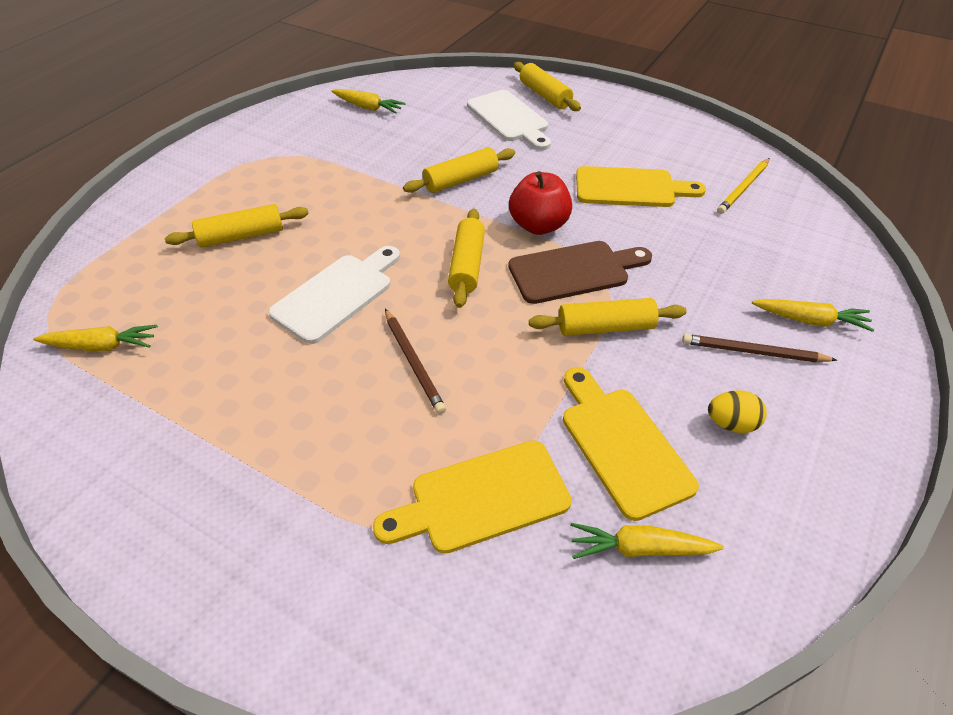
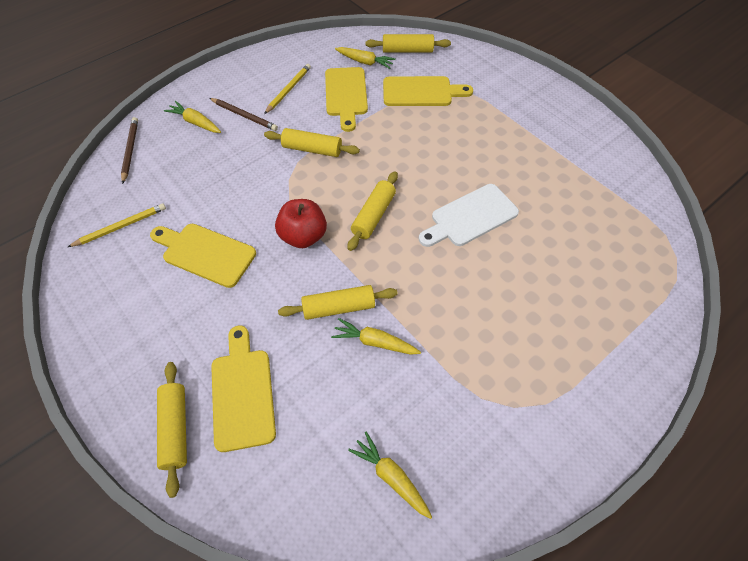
camera: 160 degrees left, 10 degrees up
yellow carrot [33,325,158,351] -> yellow carrot moved to [331,318,421,355]
yellow rolling pin [165,204,309,248] -> yellow rolling pin moved to [366,34,451,53]
brown pencil [385,309,446,414] -> brown pencil moved to [121,117,138,184]
white cutting board [467,90,551,150] -> yellow cutting board [211,326,276,452]
brown cutting board [508,241,652,304] -> none
yellow egg [708,390,767,433] -> yellow pencil [264,64,311,114]

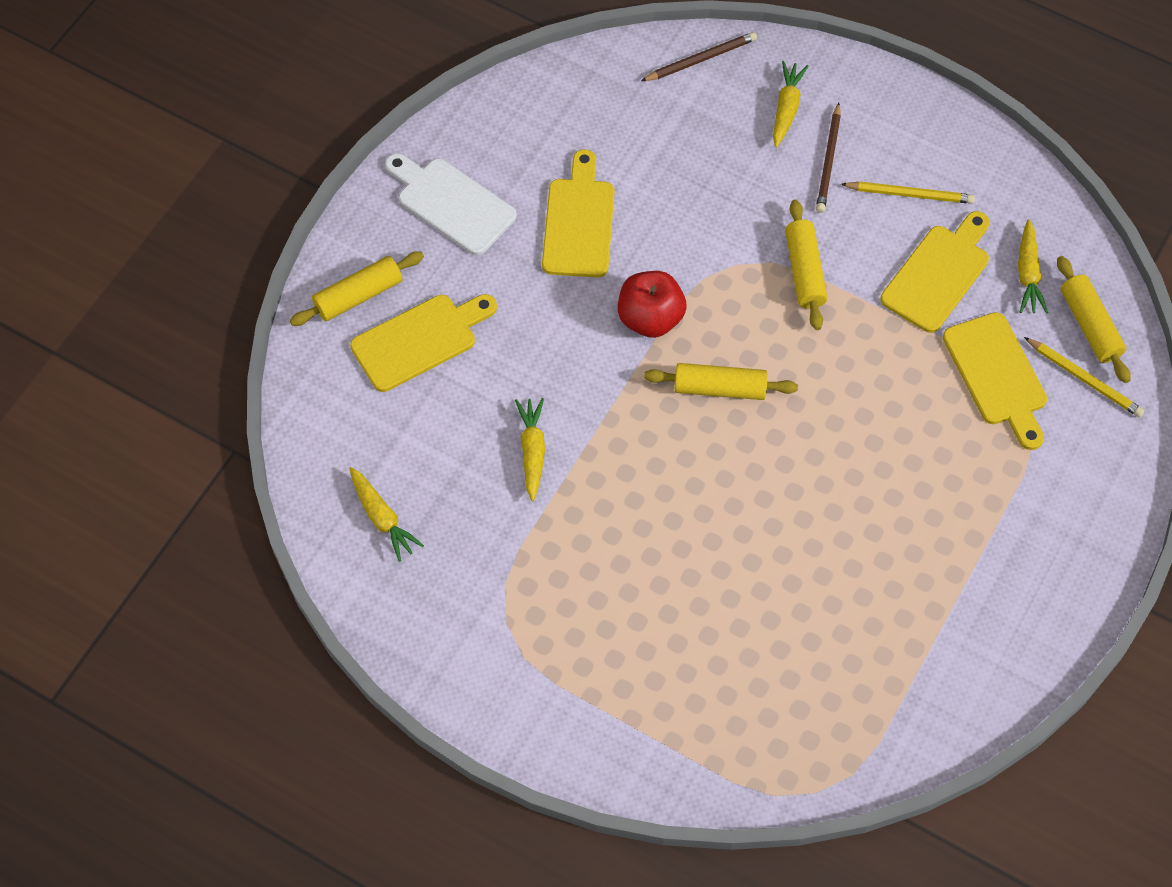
camera: 70 degrees right, 5 degrees up
yellow pencil [68,203,166,247] -> yellow pencil moved to [1024,337,1145,418]
yellow rolling pin [278,285,398,320] -> none
yellow cutting board [325,67,368,132] -> yellow cutting board turned 150 degrees clockwise [880,211,990,333]
yellow carrot [348,432,432,519] -> yellow carrot turned 120 degrees clockwise [349,467,424,562]
white cutting board [419,184,519,247] -> white cutting board moved to [385,153,517,255]

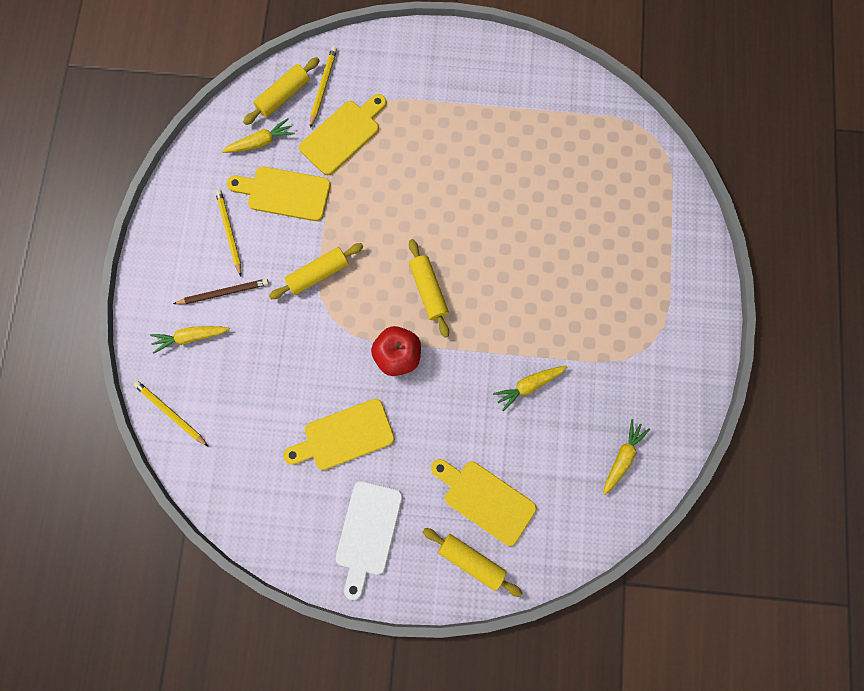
camera: 115 degrees left, 15 degrees up
brown pencil [641,32,757,81] -> yellow pencil [134,381,209,447]

